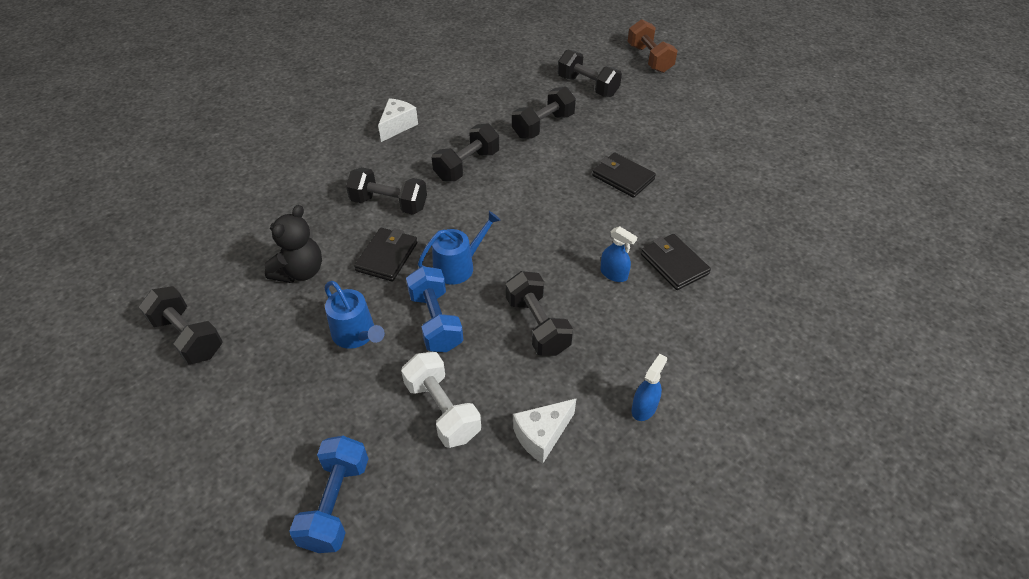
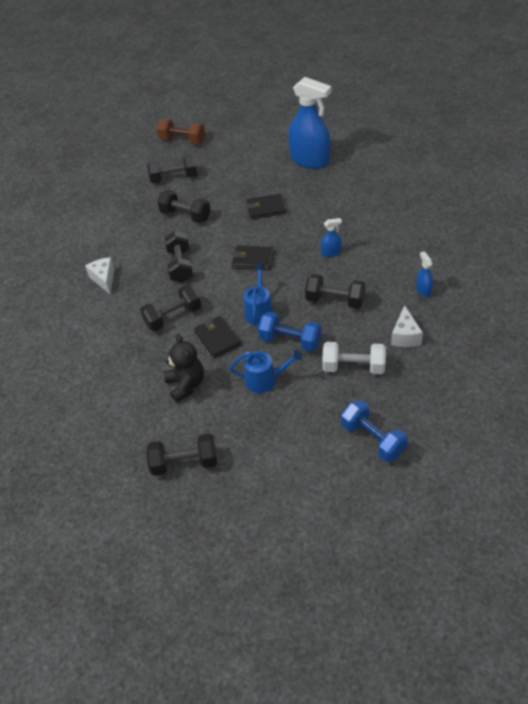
camera: 45 degrees left, 0 degrees up
black dumbbell [512,87,576,139] -> black dumbbell turned 60 degrees counterclockwise [157,190,211,223]
black wallet [641,234,711,290] -> black wallet moved to [232,245,274,270]
none -> blue spray bottle [288,77,331,168]

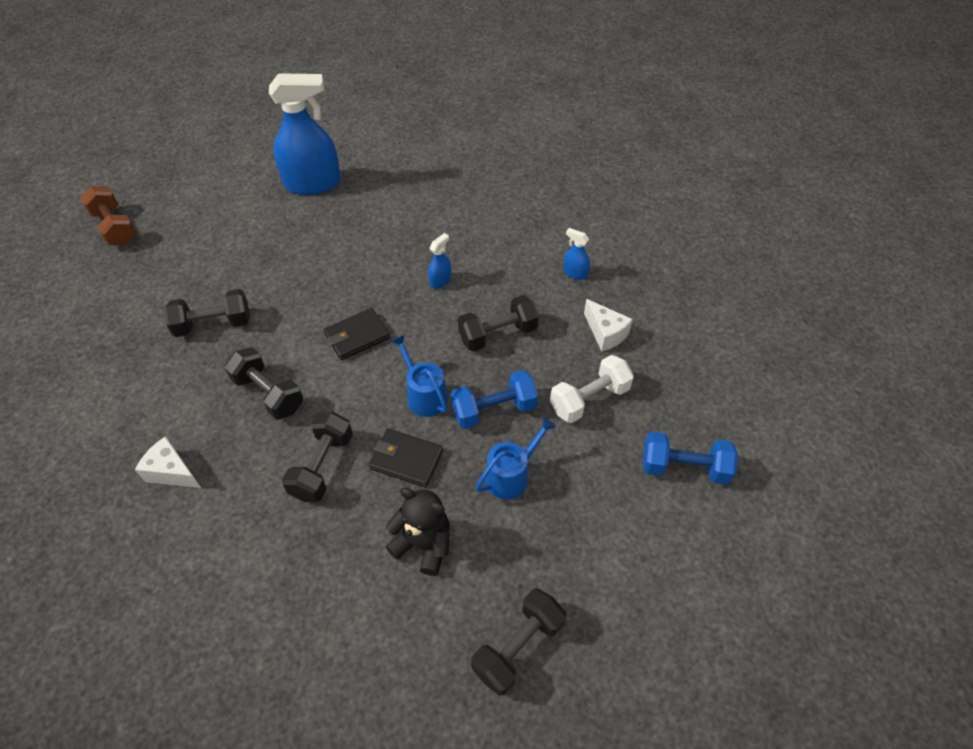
camera: 45 degrees left, 5 degrees up
black dumbbell [147,155,197,183] -> none
brown dumbbell [157,119,205,144] -> brown dumbbell turned 75 degrees clockwise [80,186,137,246]
black wallet [246,193,287,219] -> none

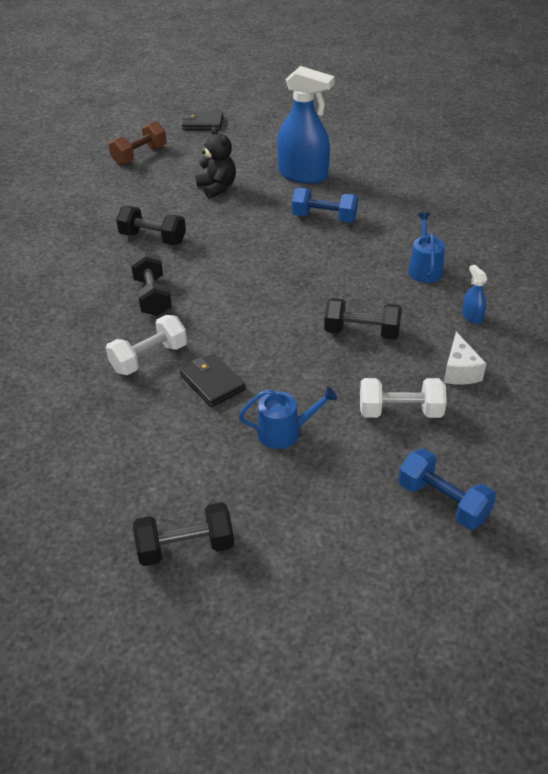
camera: 35 degrees right, 10 degrees down
brown dumbbell [80,186,137,246] -> brown dumbbell turned 45 degrees clockwise [108,121,166,165]
white cheese [135,436,201,488] -> none
black dumbbell [282,412,353,502] -> white dumbbell [106,315,187,375]
black wallet [324,308,390,360] -> black wallet moved to [182,111,223,130]
black teddy bear [386,488,450,576] -> black teddy bear moved to [195,126,236,199]
blue watering can [392,335,448,417] -> blue watering can moved to [408,213,445,283]
blue spray bottle [428,233,451,289] -> none
blue dumbbell [451,370,538,429] -> blue dumbbell moved to [292,188,358,223]

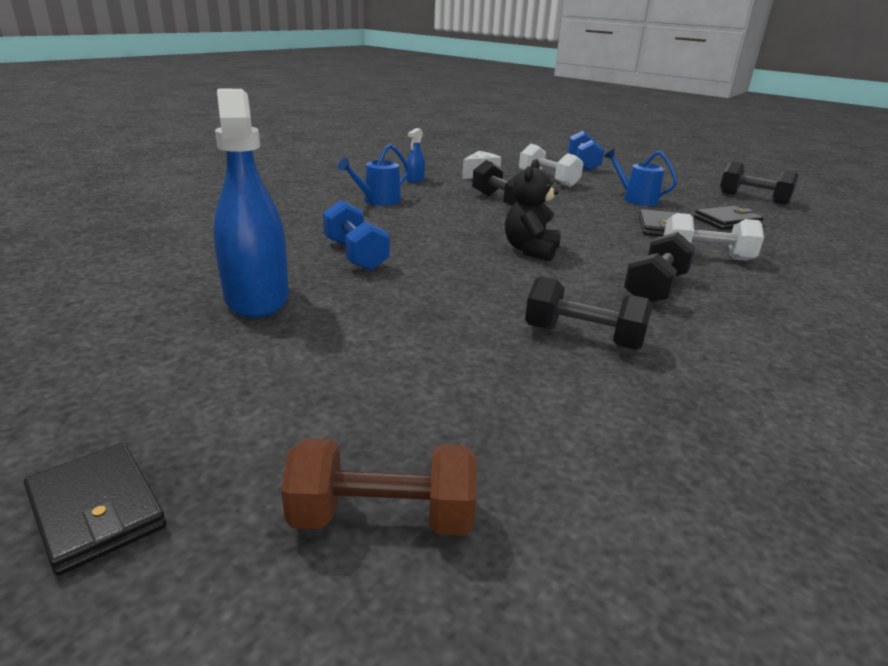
camera: 135 degrees left, 15 degrees down
black dumbbell [116,206,186,245] -> black dumbbell turned 45 degrees counterclockwise [525,276,653,350]
black teddy bear [195,126,236,199] -> black teddy bear moved to [505,159,561,261]
none -> black wallet [694,206,764,230]

